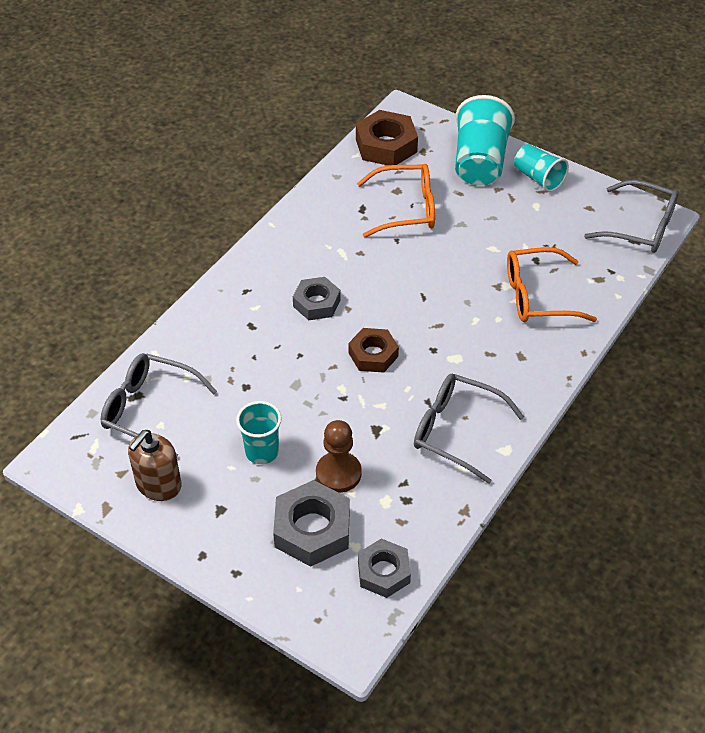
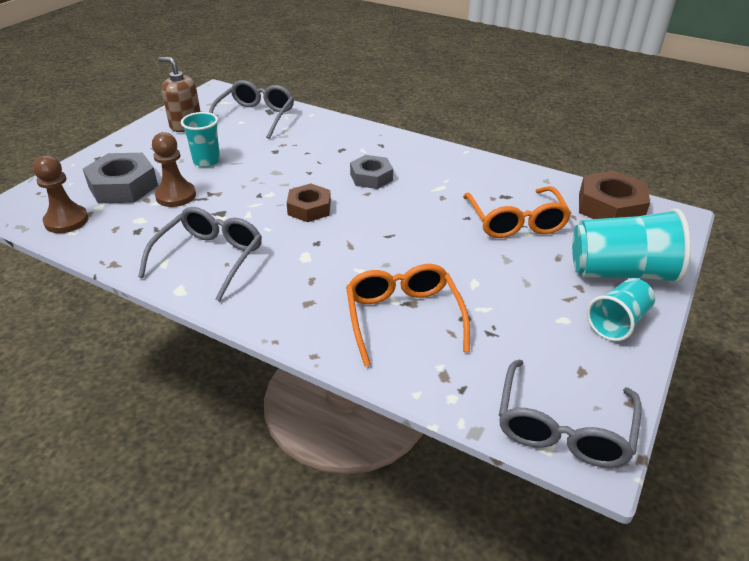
camera: 85 degrees right, 10 degrees down
grey nut [358,539,411,598] -> brown pawn [33,155,89,233]

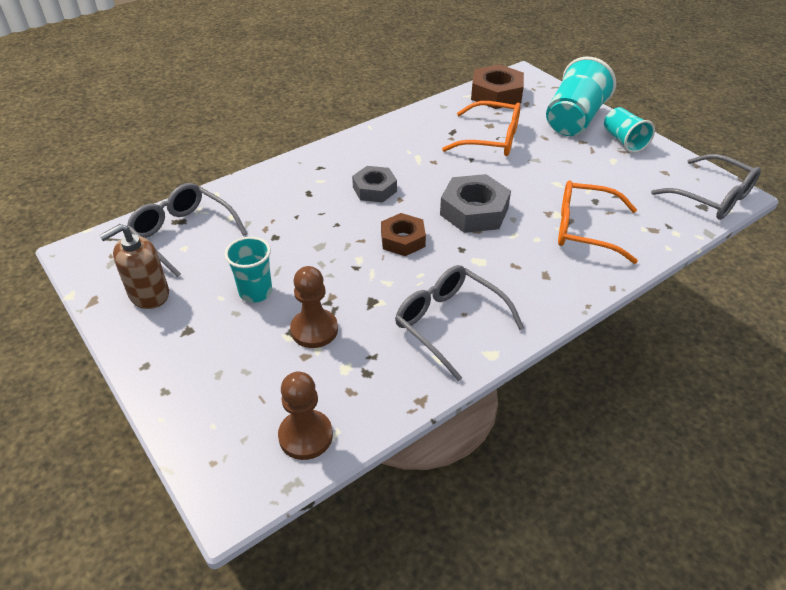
camera: 65 degrees left, 5 degrees up
grey nut [83,153,158,203] -> grey nut moved to [440,174,511,233]

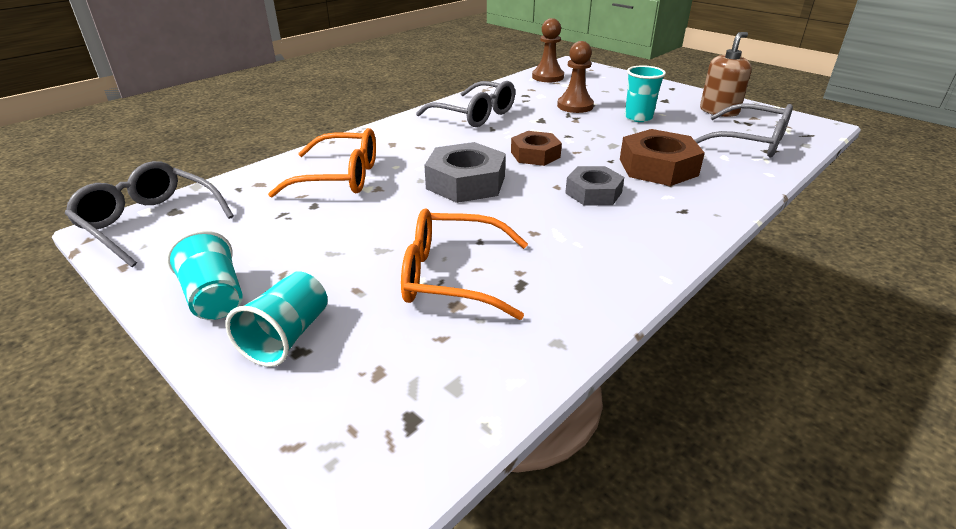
camera: 170 degrees right, 10 degrees down
brown nut [471,64,524,109] -> brown nut moved to [620,129,705,186]
turquoise cup [546,57,616,136] -> turquoise cup [225,271,328,367], size x0.60

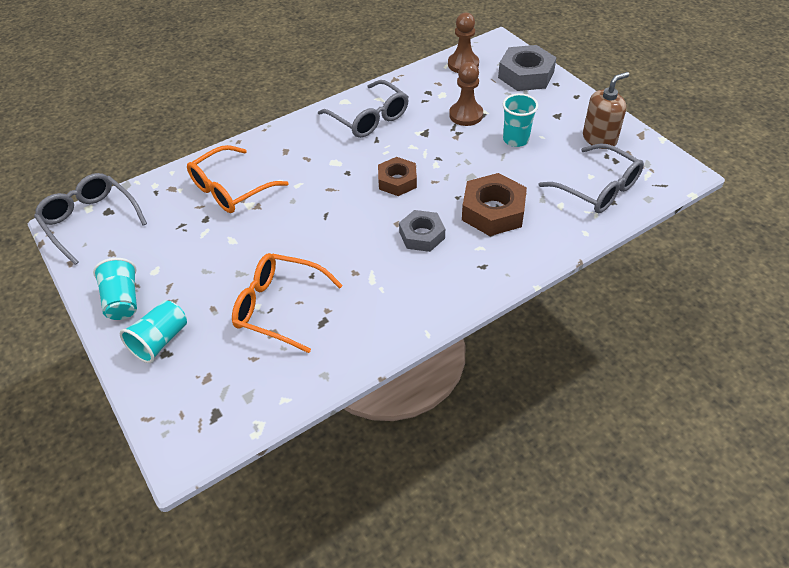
camera: 15 degrees right, 15 degrees up
orange glasses [268,128,376,197] -> orange glasses turned 120 degrees clockwise [187,145,289,213]
grey nut [424,142,506,203] -> grey nut moved to [498,45,557,91]

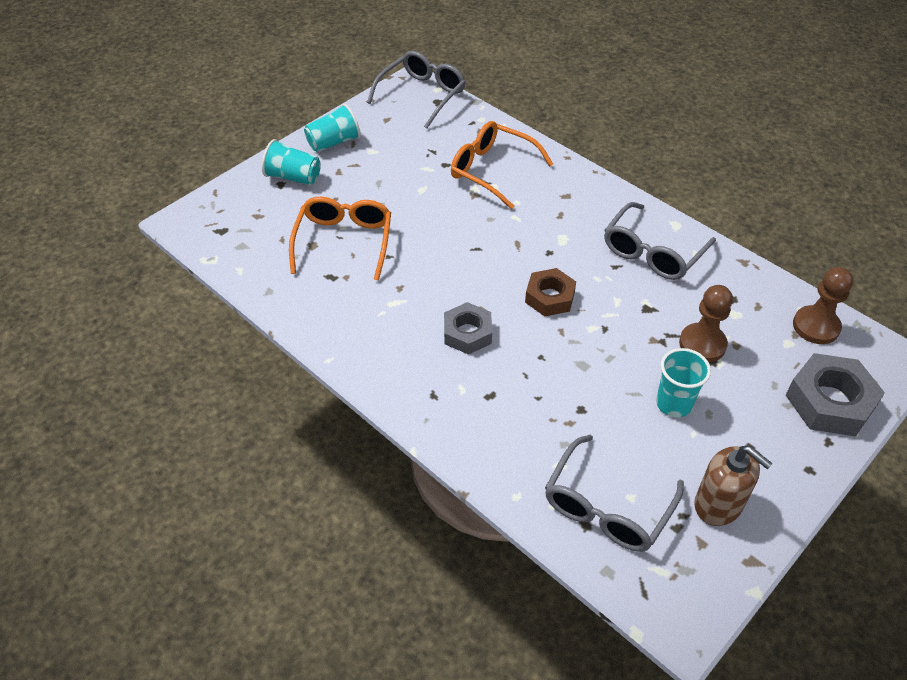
camera: 75 degrees right, 0 degrees up
brown nut [462,173,527,236] -> none

